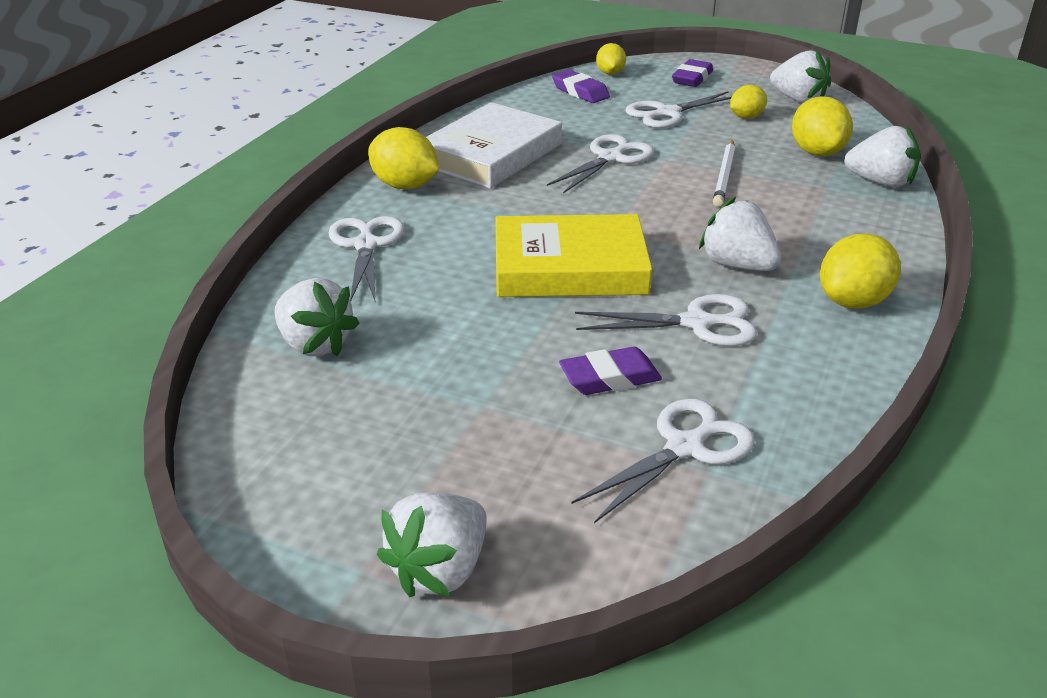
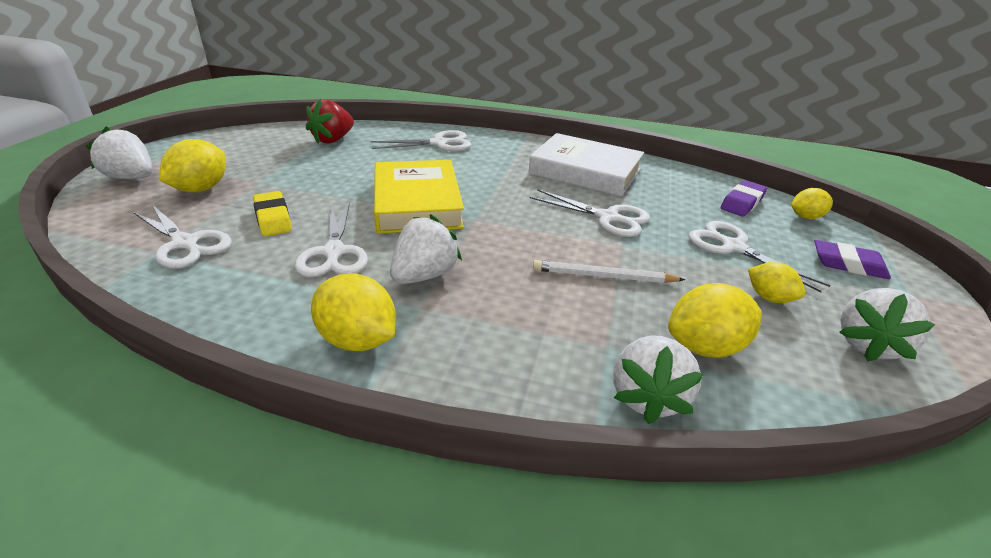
camera: 80 degrees right, 0 degrees up
white strawberry [274,278,359,357] -> red strawberry [306,98,354,144]
yellow lemon [368,127,439,189] -> yellow lemon moved to [159,139,226,193]
purple eraser [559,347,662,395] -> yellow eraser [253,191,292,236]

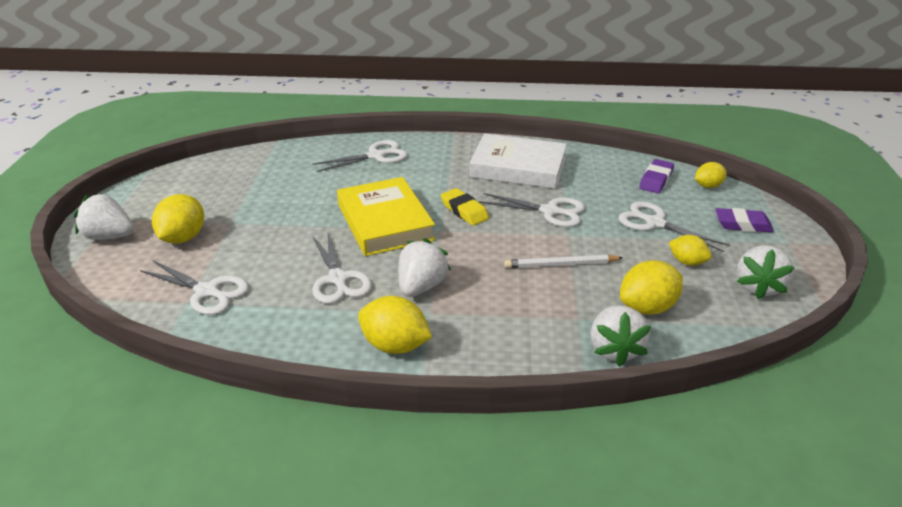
camera: 10 degrees left, 0 degrees up
yellow eraser [253,191,292,236] -> yellow eraser moved to [441,188,489,226]
red strawberry [306,98,354,144] -> none

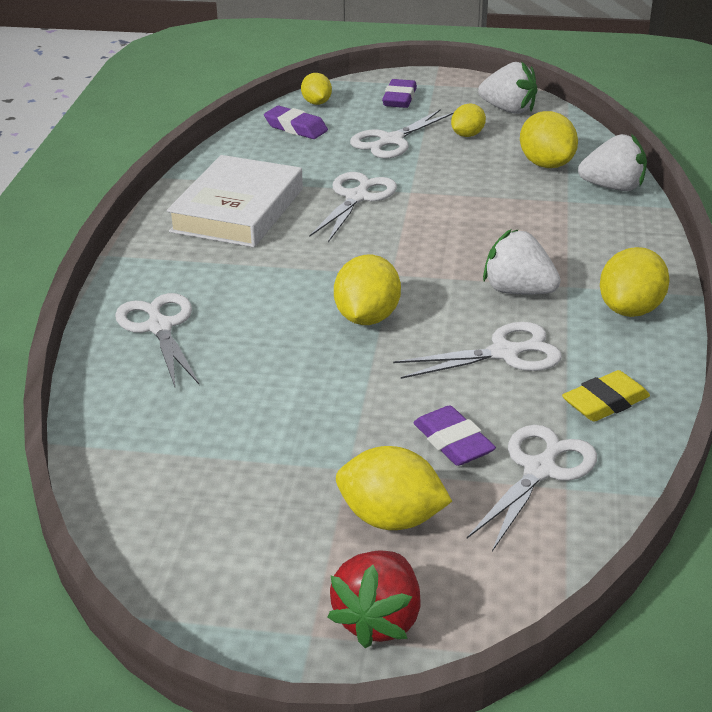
camera: 85 degrees left, 0 degrees up
white strawberry [74,193,134,240] -> red strawberry [327,550,421,648]
yellow book [337,177,435,256] -> yellow lemon [334,255,401,325]
yellow eraser [441,188,489,226] -> yellow eraser moved to [562,370,650,422]
white pencil [504,255,623,268] -> none
none -> purple eraser [413,405,496,466]

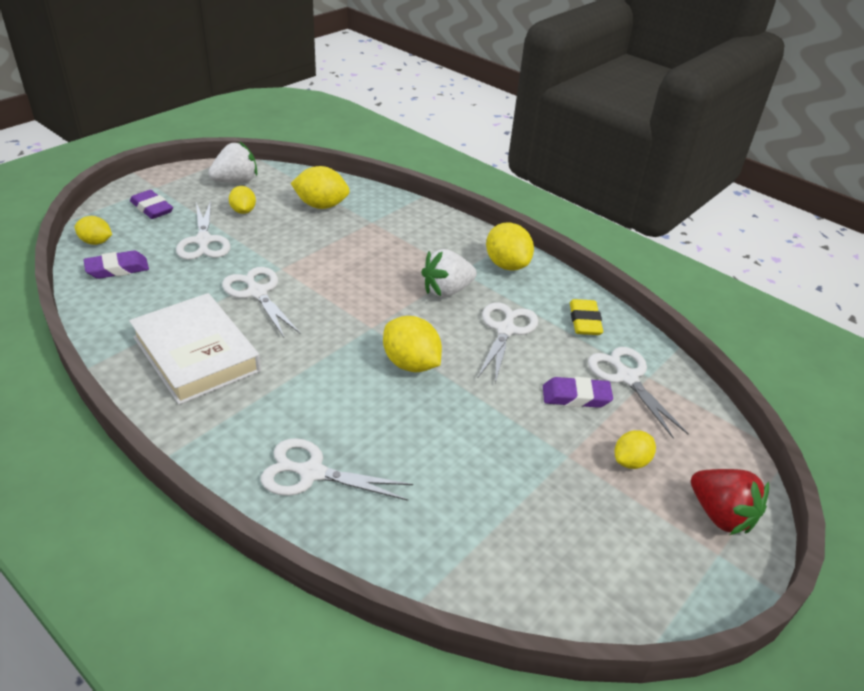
camera: 60 degrees left, 5 degrees up
yellow lemon [336,446,452,530] -> yellow lemon [615,430,656,469], size x0.62
white strawberry [578,134,647,191] -> none

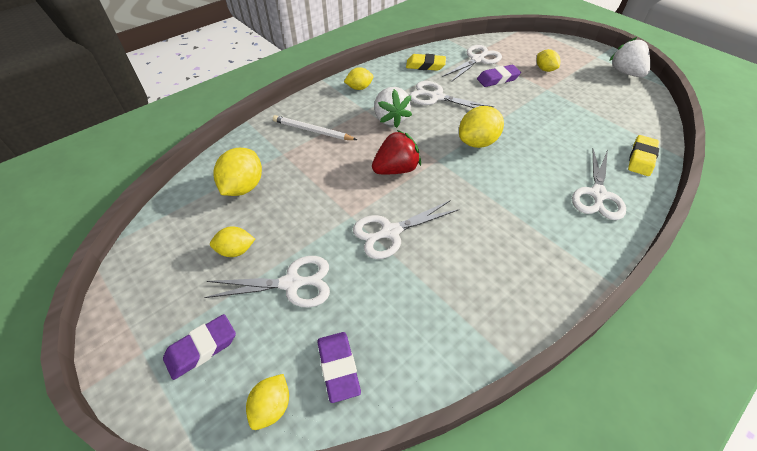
camera: 80 degrees left, 10 degrees up
white book [129,293,261,405] -> none
white strawberry [208,141,257,183] -> white strawberry moved to [609,37,650,77]
yellow lemon [486,222,534,271] -> yellow lemon [344,67,373,90], size x0.62
purple eraser [543,377,613,408] -> purple eraser turned 60 degrees clockwise [477,65,521,87]
white scissors [588,347,689,439] -> white scissors turned 150 degrees clockwise [442,45,502,82]
red strawberry [691,469,769,535] -> red strawberry moved to [372,130,421,174]
none -> white pencil [273,115,357,140]
none -> yellow eraser [628,135,659,176]

